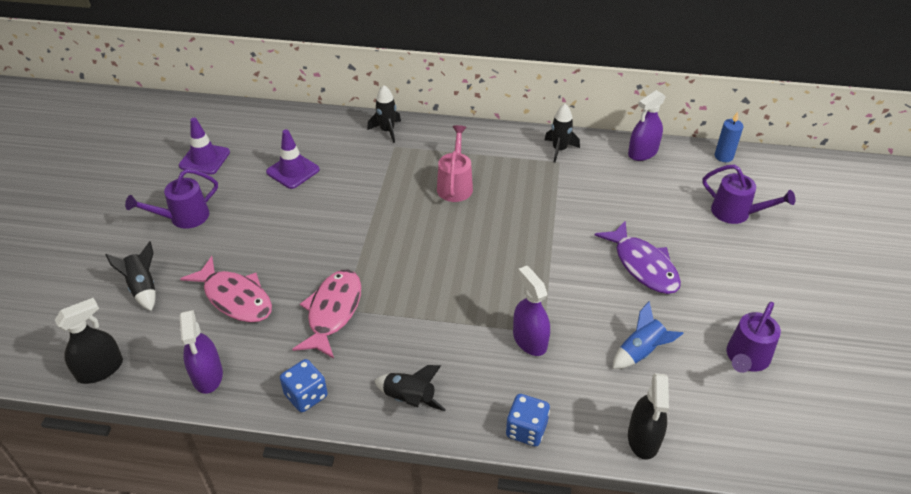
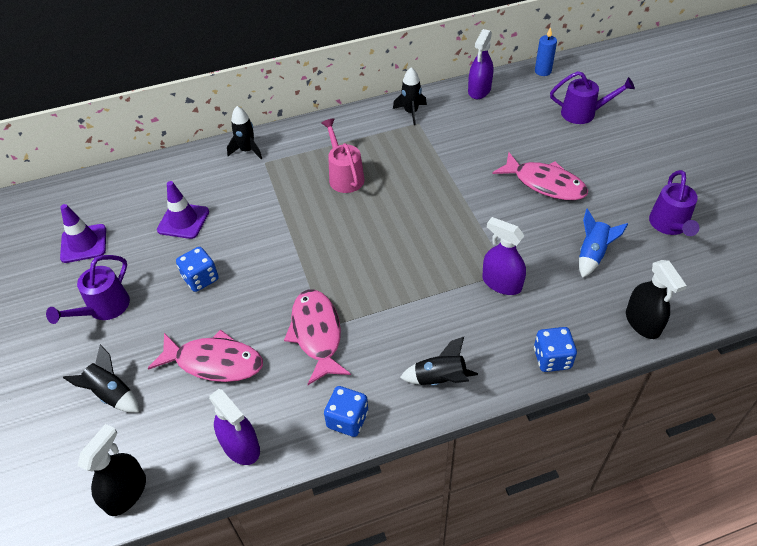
camera: 25 degrees left, 5 degrees up
purple fish [595,221,681,294] -> pink fish [492,152,588,200]
none -> blue dice [176,247,219,292]

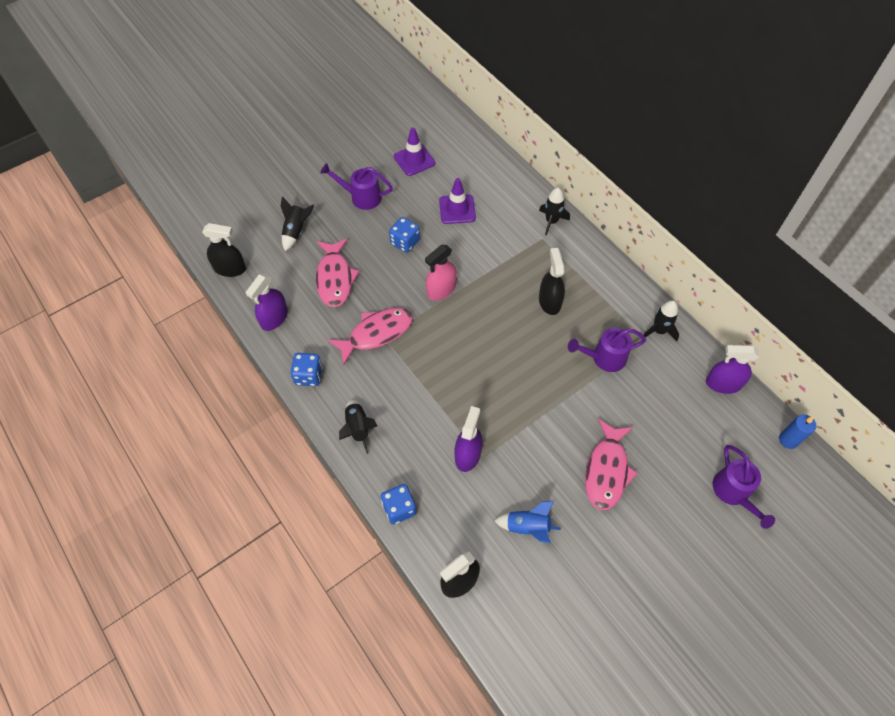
camera: 70 degrees right, 10 degrees up
pink watering can [322,118,365,193] -> black spray bottle [539,248,565,315]
purple watering can [649,170,699,236] -> purple watering can moved to [568,328,646,372]
none -> pink spray bottle [425,245,457,300]

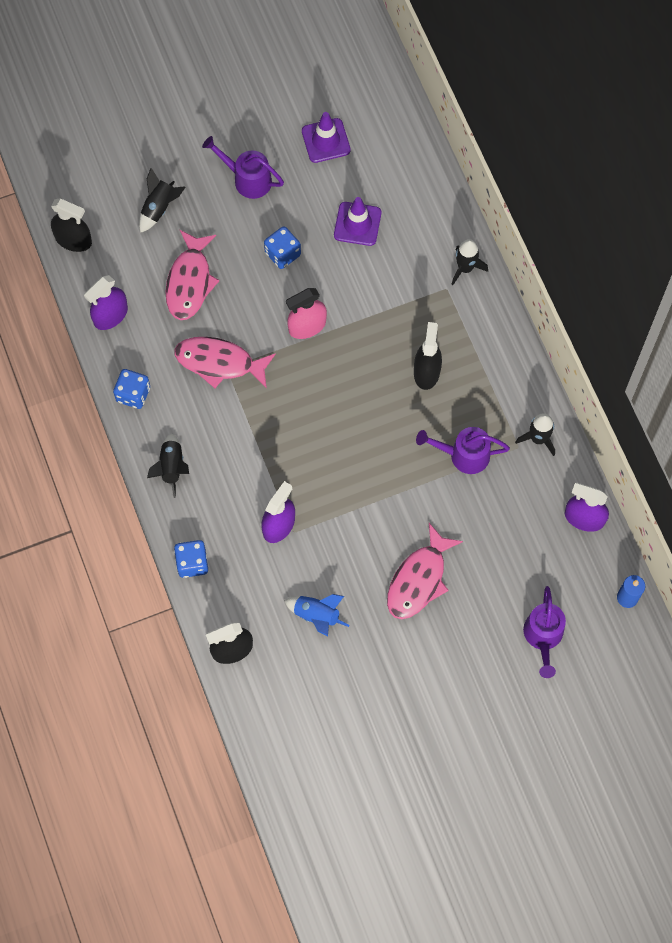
camera: 15 degrees right, 10 degrees up
pink fish [328,308,413,366] -> pink fish turned 150 degrees counterclockwise [174,337,276,389]

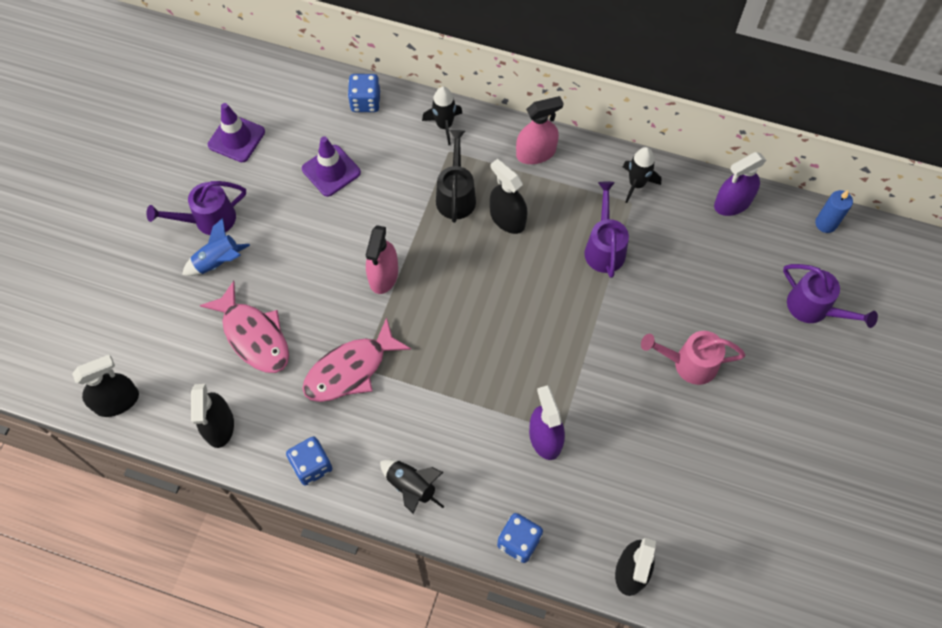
camera: 50 degrees left, 5 degrees down
purple spray bottle [84,275,128,330] -> black spray bottle [191,384,234,448]
black rocket [139,168,186,233] -> none
blue dice [264,226,301,269] -> blue dice moved to [348,74,380,112]
blue rocket [284,594,349,636] -> blue rocket moved to [182,218,250,276]
pink fish [387,523,463,619] -> pink watering can [641,331,745,385]
purple watering can [416,427,510,474] -> purple watering can turned 135 degrees clockwise [585,181,629,278]
none -> black watering can [436,130,476,223]
none -> pink spray bottle [516,96,563,164]

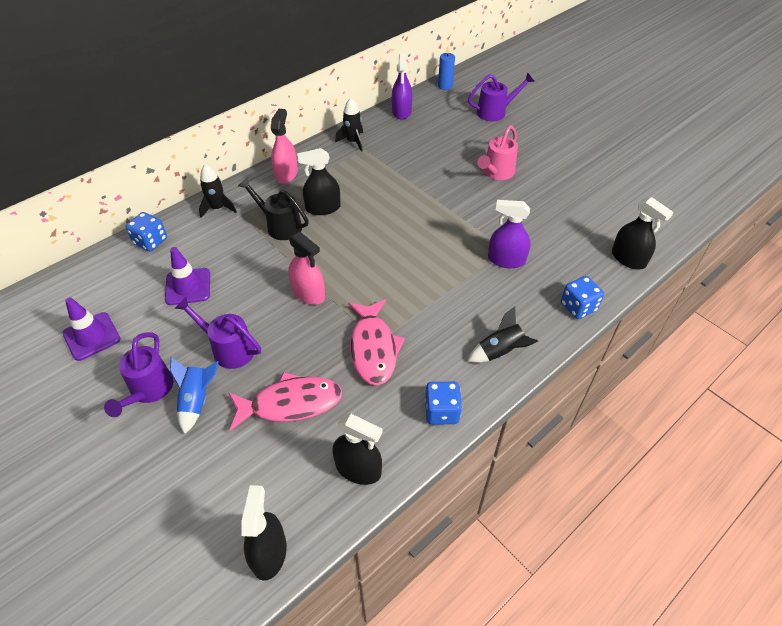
camera: 60 degrees left, 15 degrees down
purple watering can [585,181,629,278] -> purple watering can moved to [175,297,261,369]

